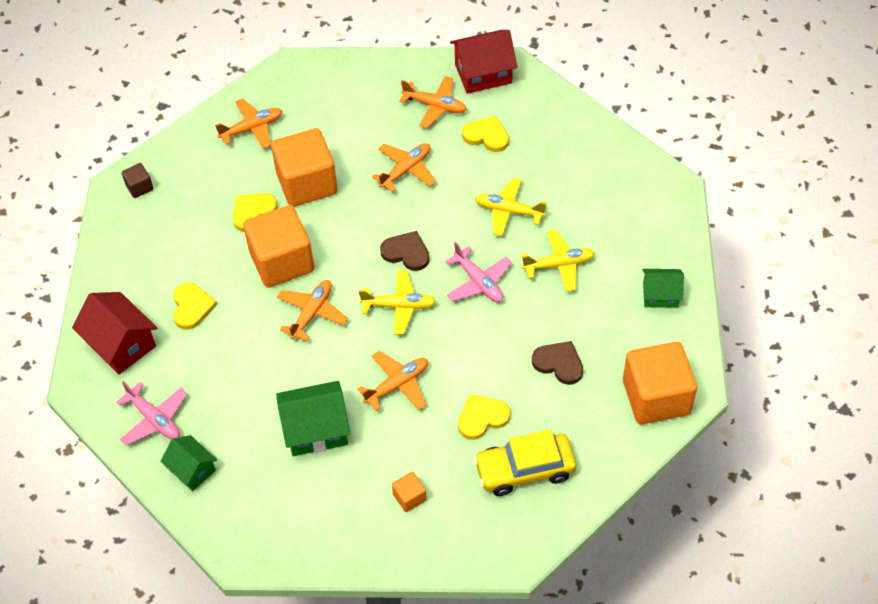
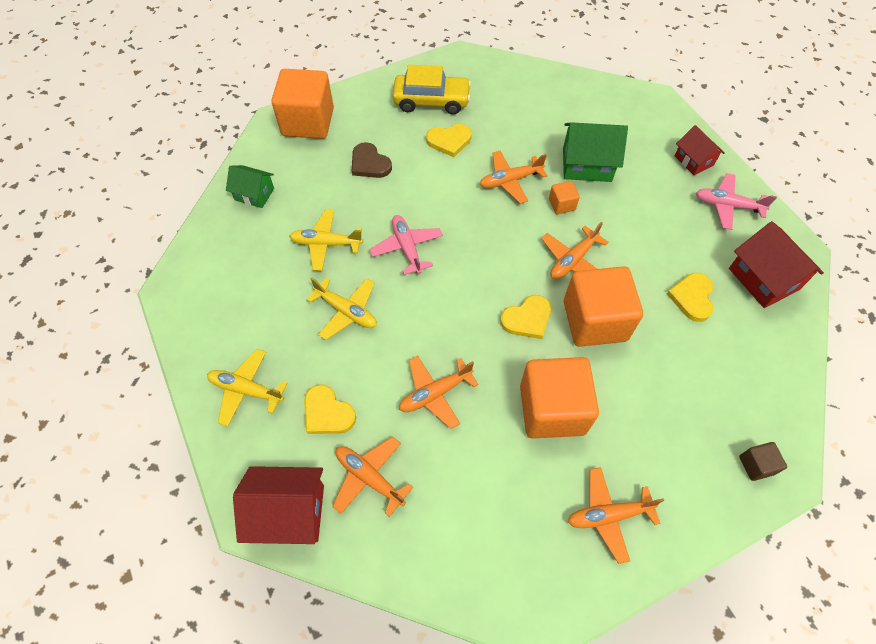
camera: 165 degrees left, 5 degrees up
pink plane [116,381,188,446] -> pink plane turned 45 degrees counterclockwise [696,173,777,230]
green house [160,435,217,491] -> red house [675,125,725,175]
yellow heart [233,193,278,232] -> yellow heart moved to [500,295,551,339]
yellow plane [359,270,436,335] -> yellow plane moved to [207,349,288,427]
brown heart [380,231,430,271] -> none
orange cube [392,472,427,512] -> orange cube moved to [549,181,580,214]

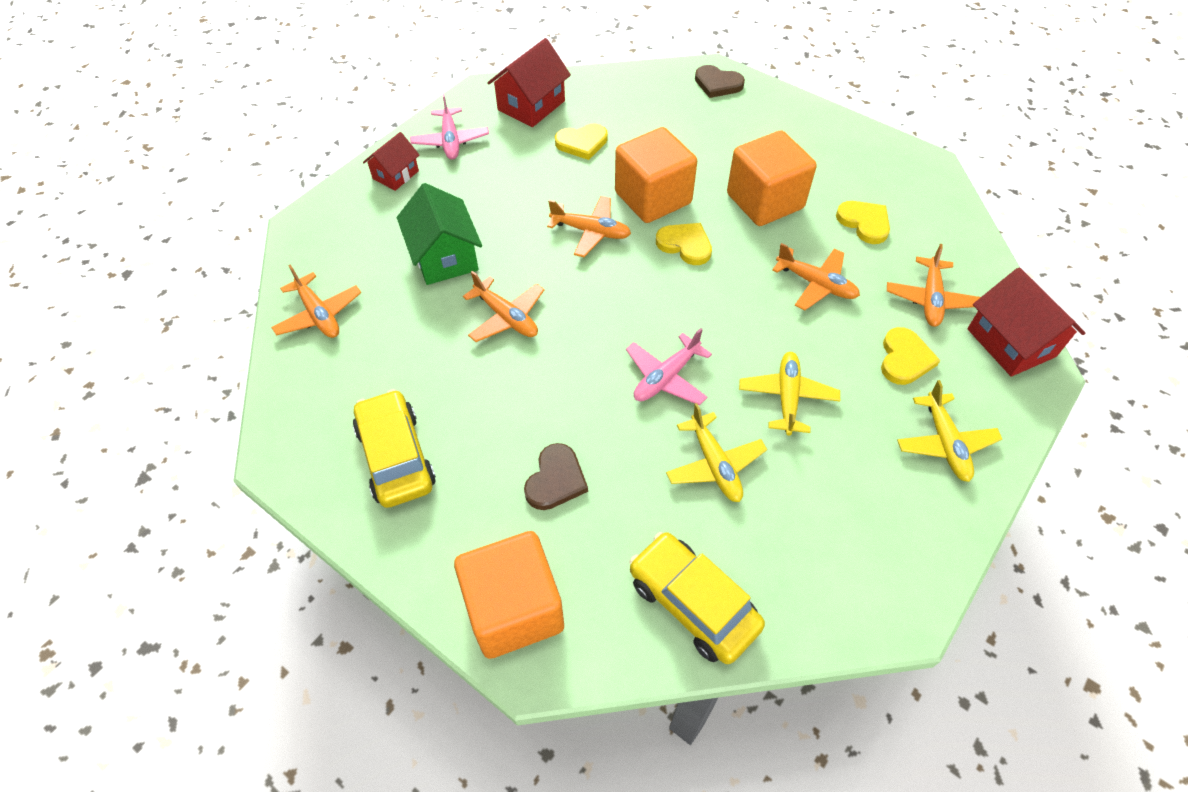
camera: 115 degrees left, 5 degrees down
green house [226,165,274,208] -> yellow car [629,532,765,664]
yellow heart [426,124,472,157] -> yellow heart moved to [836,201,890,244]
orange cube [549,181,580,214] -> none
orange plane [568,467,664,564] -> orange plane moved to [271,265,361,338]
brown cube [739,442,787,481] -> brown heart [695,65,745,98]

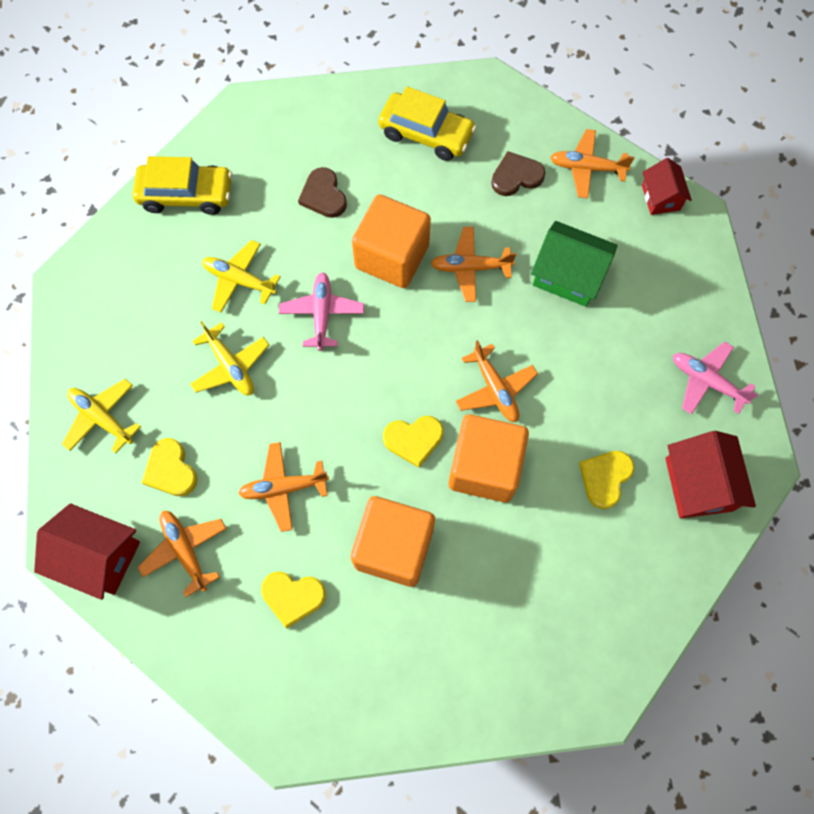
camera: 135 degrees right, 15 degrees up
red house [363,132,420,191] -> red house moved to [642,158,692,215]
orange cube [454,531,564,659] -> orange cube moved to [352,194,431,288]
orange plane [547,196,631,257] -> orange plane turned 90 degrees counterclockwise [455,340,538,422]
brown heart [695,65,745,98] -> brown heart moved to [491,151,546,196]

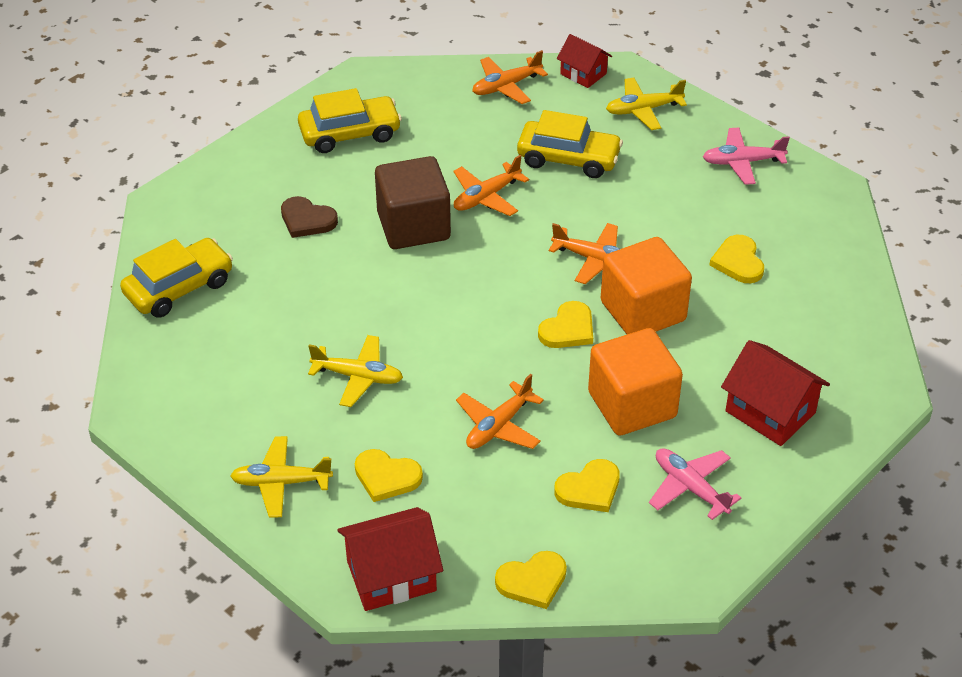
camera: 40 degrees left, 25 degrees down
orange plane [138,511,227,597] -> none
yellow plane [202,240,281,313] -> yellow plane moved to [606,77,687,130]
pink plane [279,272,364,351] -> pink plane moved to [649,448,741,520]
orange cube [352,194,431,288] -> brown cube [375,156,451,249]
brown heart [491,151,546,196] -> none
green house [531,221,618,307] -> yellow car [517,110,623,178]
red house [665,431,756,518] -> red house moved to [721,340,830,446]
none -> yellow heart [495,551,567,609]

